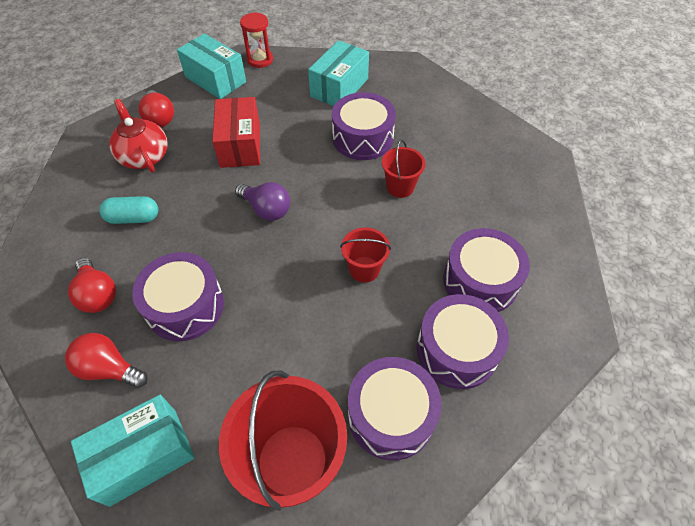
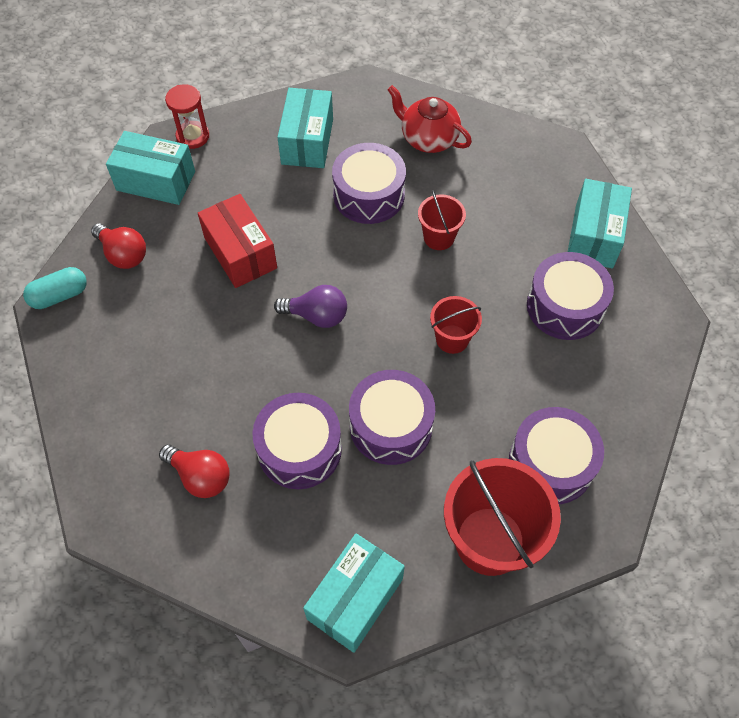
camera: 25 degrees left, 5 degrees up
red light bulb [65,333,148,388] -> none
turquoise capsule [99,196,158,224] -> turquoise capsule moved to [23,267,87,309]
red teapot [109,99,168,173] -> red teapot moved to [387,85,472,153]
purple drum [417,294,509,389] -> purple drum moved to [349,370,435,465]
none -> turquoise box [568,179,632,268]

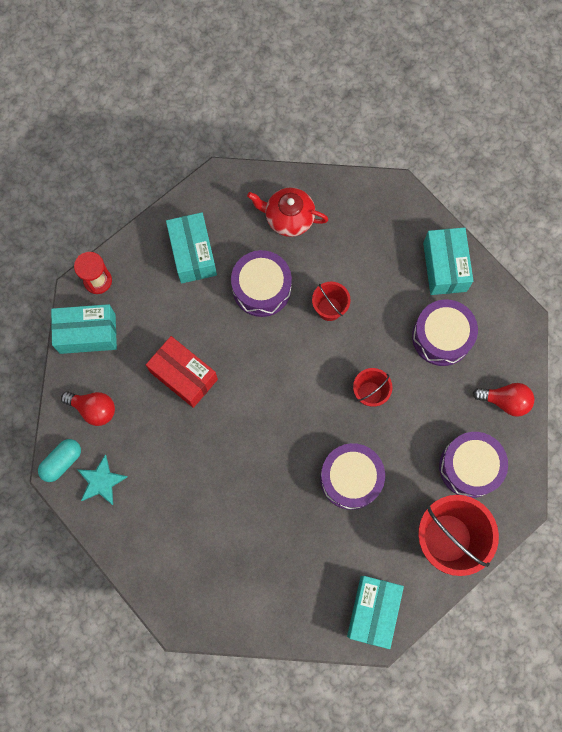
camera: 20 degrees left, 15 degrees up
red light bulb [159,445,230,498] -> red light bulb moved to [473,383,534,417]
purple drum [253,393,342,489] -> none
purple light bulb [274,285,347,328] -> none
none -> turquoise star [77,455,128,505]

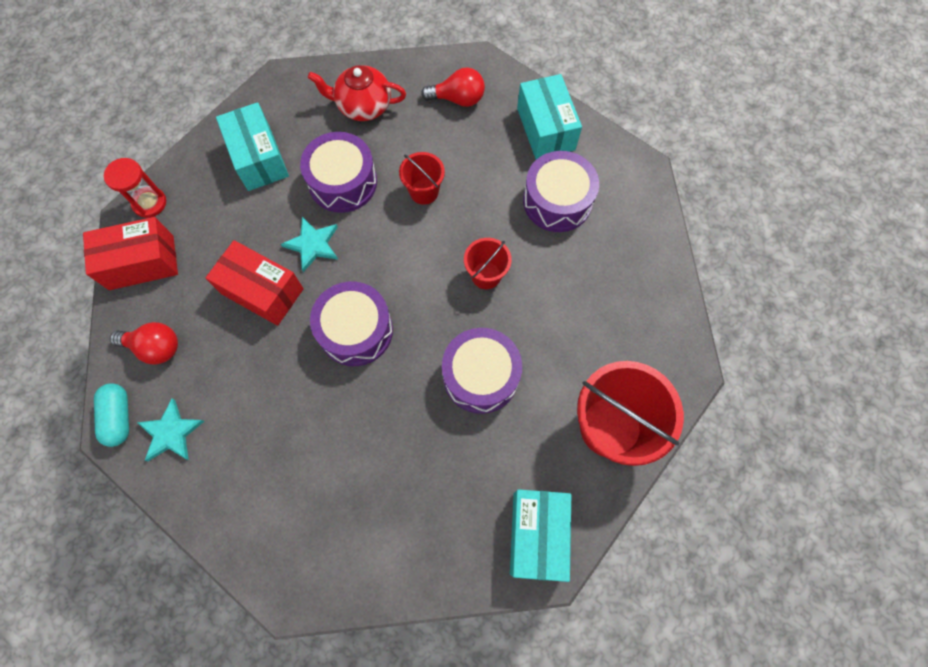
camera: 10 degrees left, 5 degrees down
turquoise capsule [38,439,81,482] -> turquoise capsule turned 45 degrees counterclockwise [94,383,129,447]
turquoise box [51,304,117,354] -> red box [83,217,178,290]
purple drum [439,432,508,498] -> purple drum moved to [310,281,393,366]
red light bulb [473,383,534,417] -> red light bulb moved to [421,67,485,107]
none -> turquoise star [281,217,338,272]

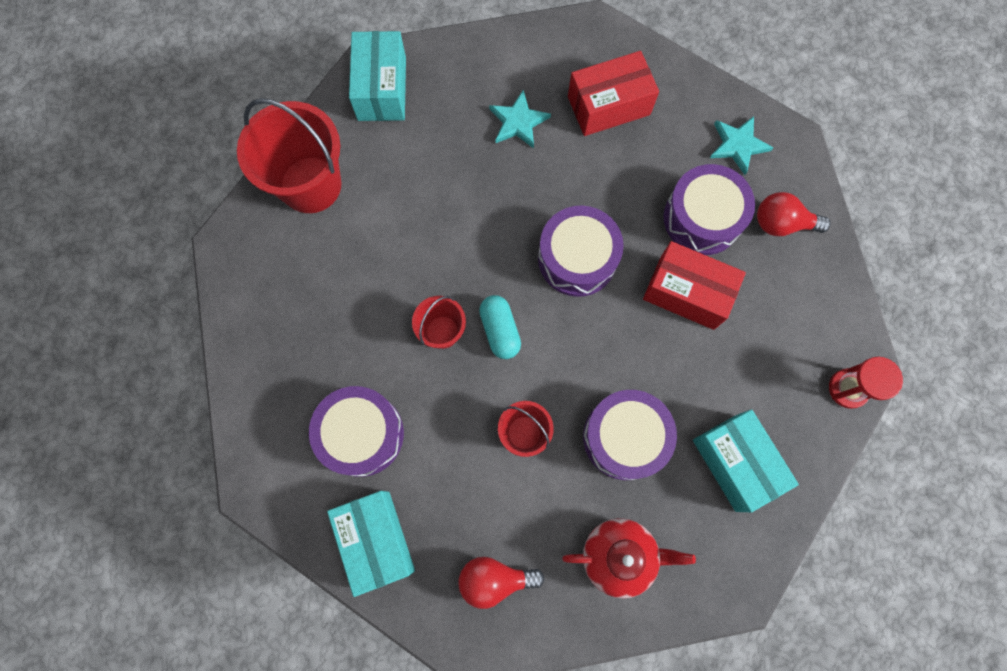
camera: 175 degrees right, 5 degrees up
red box [83,217,178,290] -> red box moved to [568,51,659,136]
turquoise capsule [94,383,129,447] -> turquoise capsule moved to [479,295,521,359]
turquoise star [281,217,338,272] -> turquoise star moved to [489,90,551,149]
purple drum [442,328,522,414] -> purple drum moved to [664,164,755,255]

